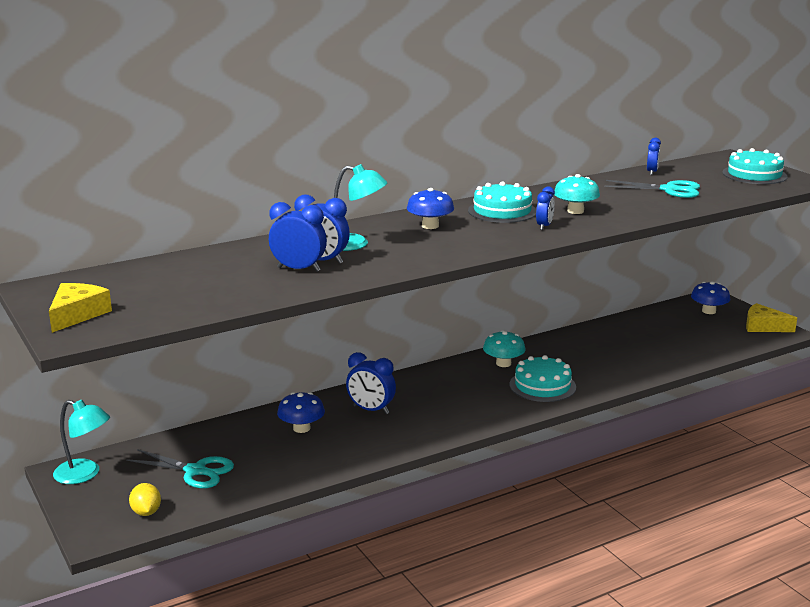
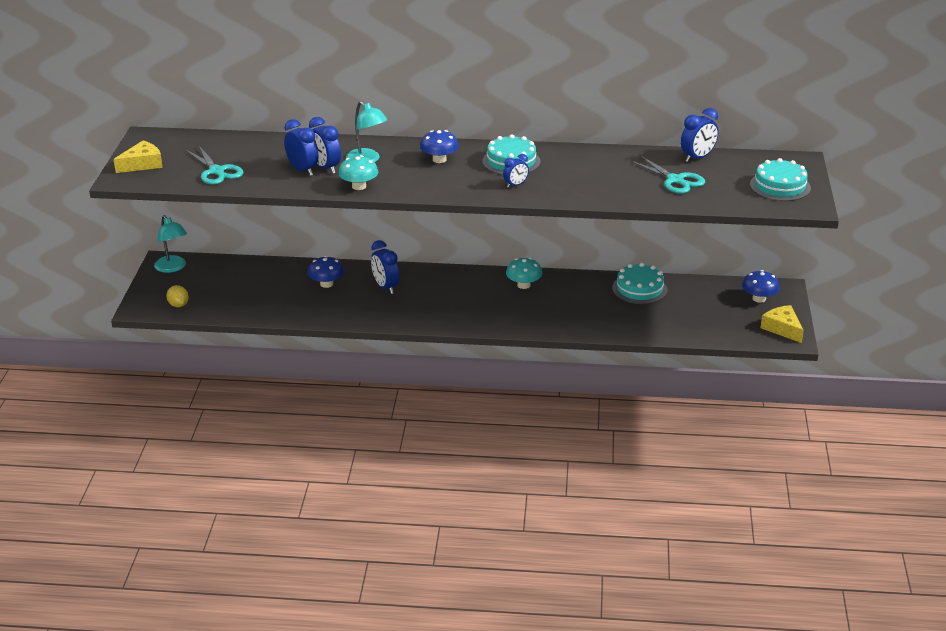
camera: 35 degrees right, 10 degrees up
turquoise scissors [126,449,234,488] -> turquoise scissors moved to [186,146,243,185]
yellow lemon [129,483,161,516] -> yellow lemon turned 45 degrees counterclockwise [166,285,189,307]
turquoise cake [510,355,576,402] -> turquoise cake moved to [612,263,668,304]
turquoise mushroom [554,174,600,214] -> turquoise mushroom moved to [338,155,378,190]
blue clock [647,138,661,175] -> blue clock [681,108,719,162], size x1.60

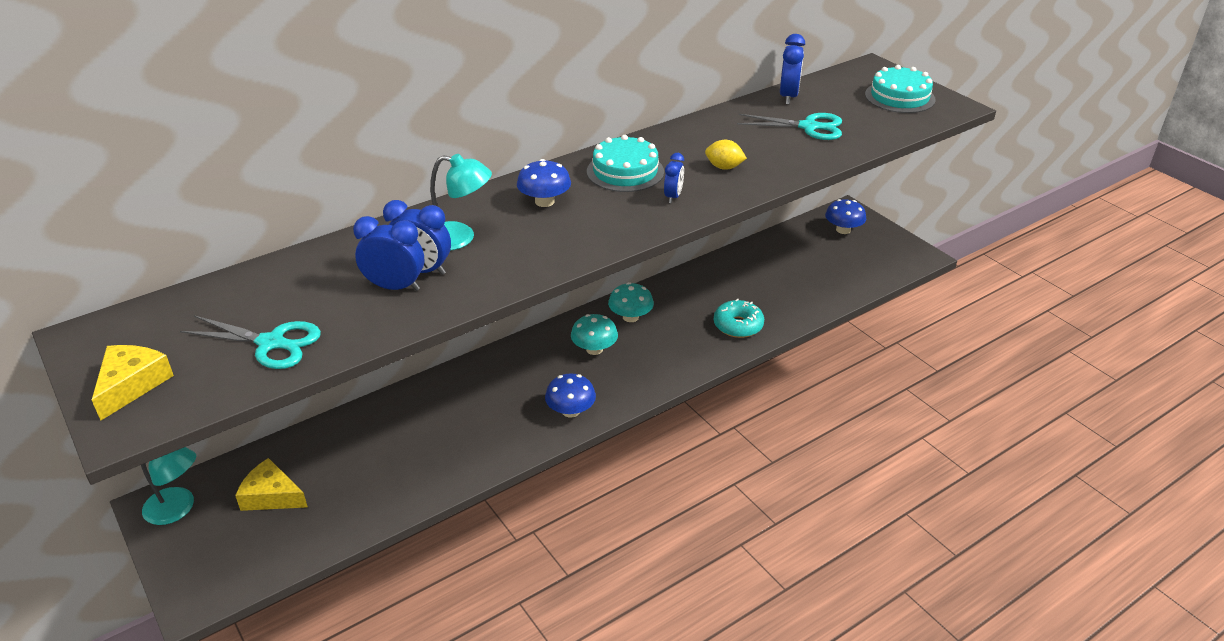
camera: 40 degrees left, 5 degrees up
yellow lemon [166,285,189,307] -> yellow lemon moved to [705,140,747,170]
blue mushroom [308,256,344,288] -> blue mushroom moved to [545,373,596,418]
turquoise mushroom [338,155,378,190] -> turquoise mushroom moved to [571,314,618,355]
blue clock [371,240,399,294] -> none
turquoise cake [612,263,668,304] -> none
yellow cheese [761,305,804,343] -> yellow cheese moved to [235,458,308,511]
none -> turquoise donut [714,298,764,338]

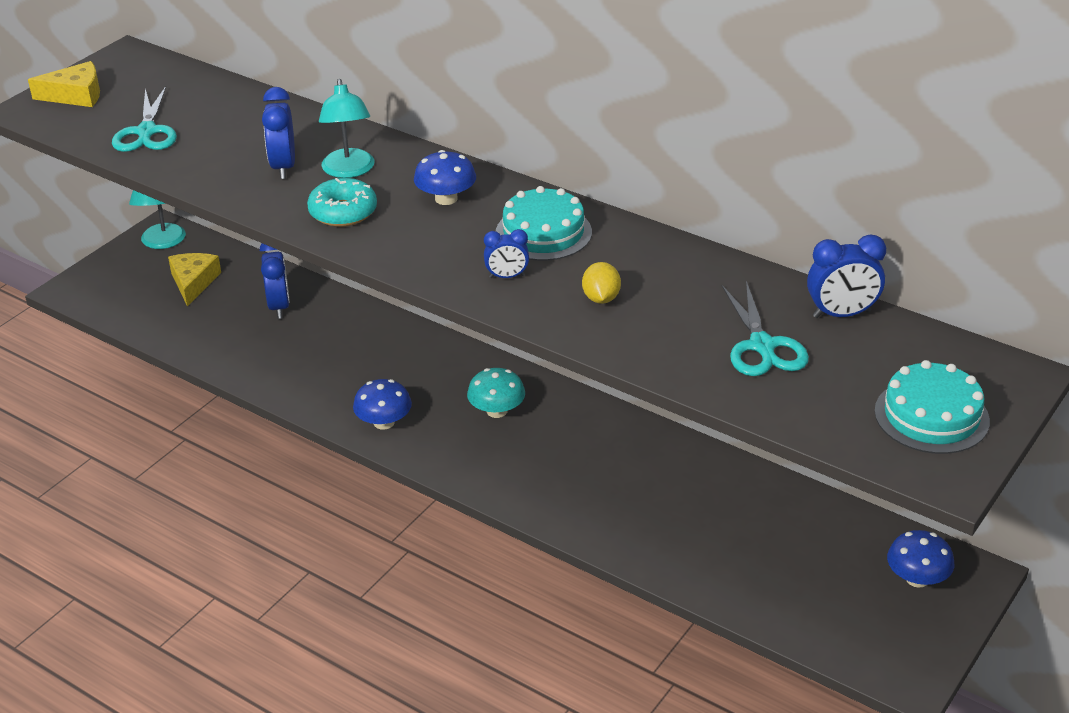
camera: 70 degrees right, 0 degrees up
blue clock [353,216,424,291] -> blue clock moved to [260,243,290,319]
turquoise mushroom [608,282,654,322] -> none
turquoise donut [714,298,764,338] -> turquoise donut moved to [307,178,377,227]

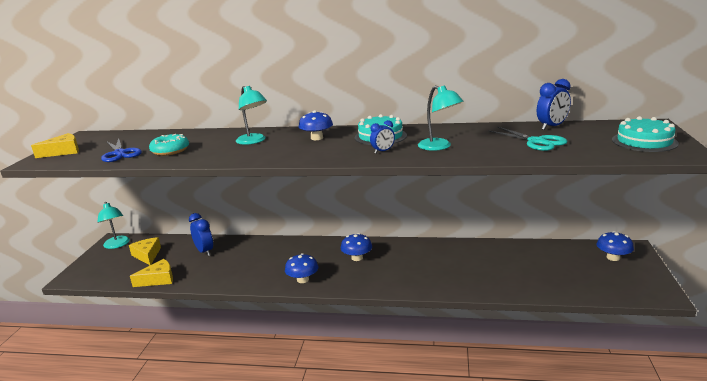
camera: 25 degrees left, 15 degrees down
turquoise scissors [112,86,177,152] -> blue scissors [101,138,142,162]
blue clock [262,87,295,179] -> none
turquoise donut [307,178,377,227] -> turquoise donut moved to [149,134,189,156]
turquoise mushroom [467,368,525,418] -> blue mushroom [341,233,372,261]
yellow lemon [582,262,621,304] -> turquoise lamp [418,85,464,151]
none -> yellow cheese [130,259,173,287]

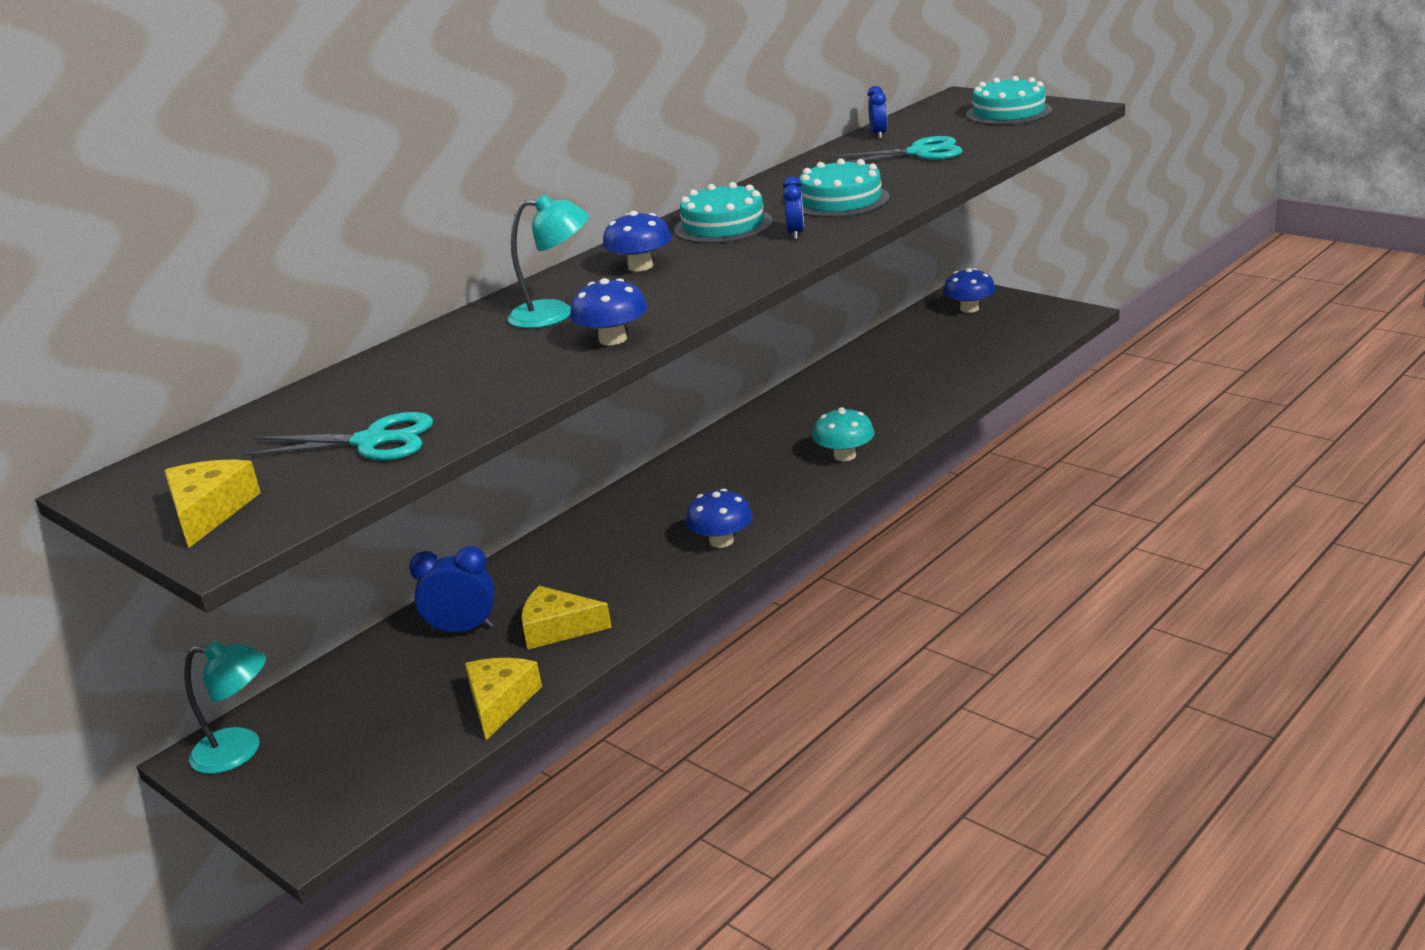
camera: 55 degrees left, 5 degrees up
blue scissors [101,138,142,162] -> turquoise scissors [243,412,433,461]
yellow cheese [129,237,161,265] -> yellow cheese moved to [521,586,612,650]
turquoise donut [149,134,189,156] -> none
blue mushroom [341,233,372,261] -> blue mushroom moved to [570,278,648,345]
turquoise lamp [418,85,464,151] -> turquoise cake [799,159,890,218]
blue clock [537,79,571,130] -> blue clock [868,86,887,139], size x0.62
none -> turquoise mushroom [812,407,875,461]

